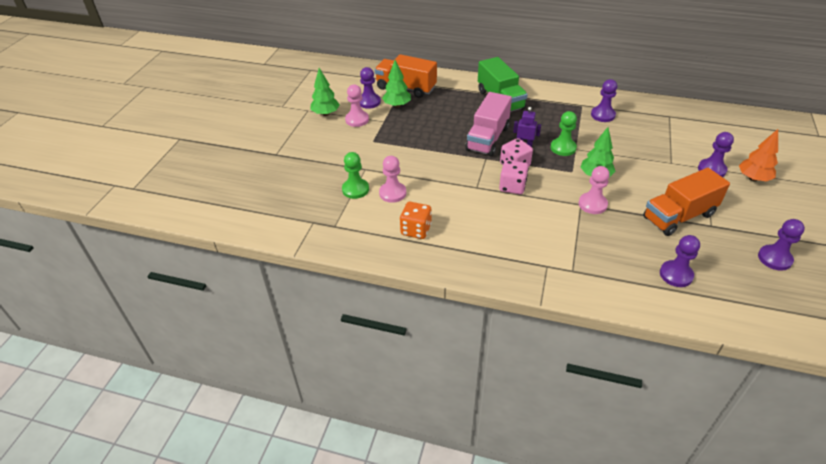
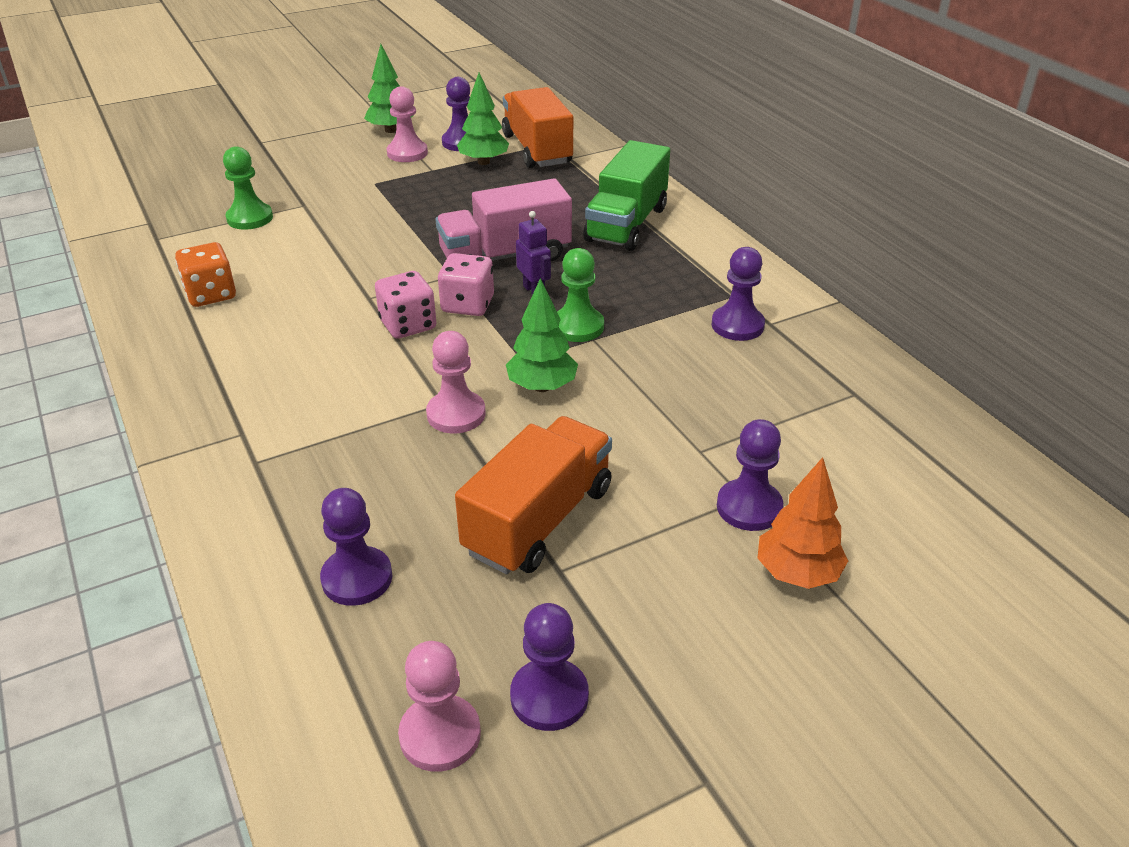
camera: 45 degrees right, 5 degrees down
pink pawn [379,156,406,203] -> pink pawn moved to [398,641,481,772]
orange truck [643,168,730,236] -> orange truck turned 105 degrees clockwise [455,416,612,574]

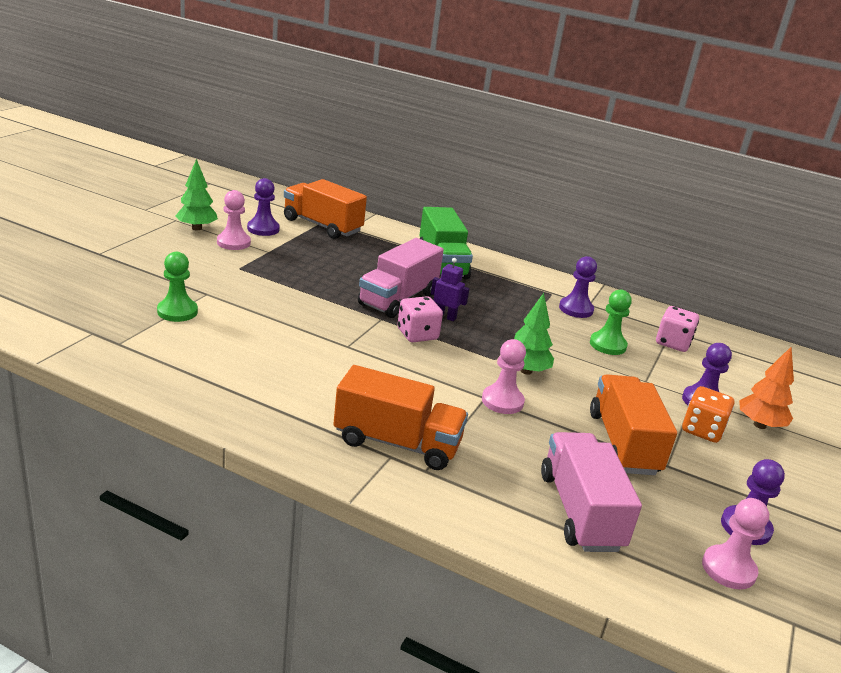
camera: 40 degrees left, 10 degrees down
orange dice [175,242,236,307] -> orange dice moved to [682,386,734,443]
purple pawn [320,488,392,606] -> pink truck [541,432,642,552]
pink dice [375,271,436,339] -> pink dice moved to [656,306,699,352]
green tree [457,73,509,165] -> none
green pawn [557,248,604,342] -> green pawn moved to [590,290,632,355]
none -> orange truck [333,365,468,470]

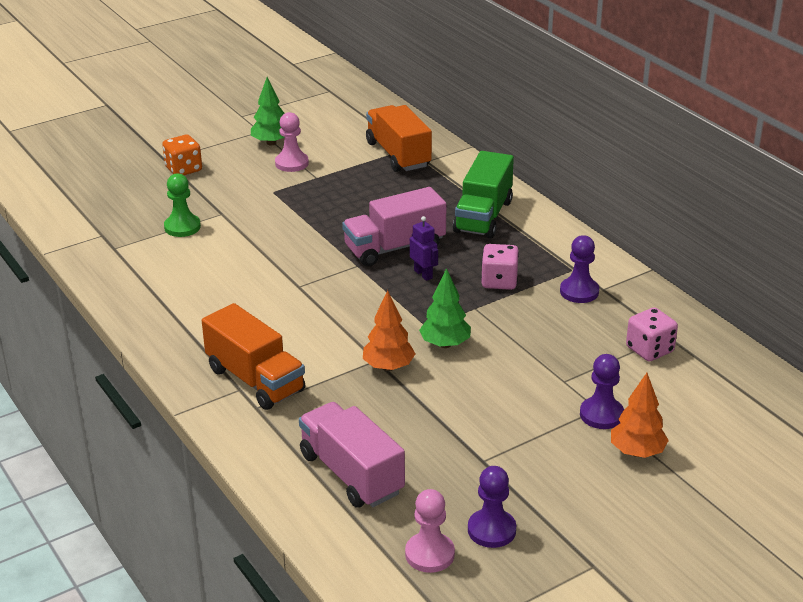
camera: 35 degrees right, 5 degrees up
purple pawn [247,178,280,236] -> none
pink dice [397,296,443,342] -> pink dice moved to [481,244,519,290]
pink pawn [482,339,526,414] -> orange tree [363,290,415,371]
pink truck [541,432,642,552] -> pink truck turned 60 degrees counterclockwise [299,402,405,508]
green pawn [590,290,632,355] -> none
orange truck [590,374,677,475] -> none
orange dice [682,386,734,443] -> orange dice moved to [162,134,202,175]

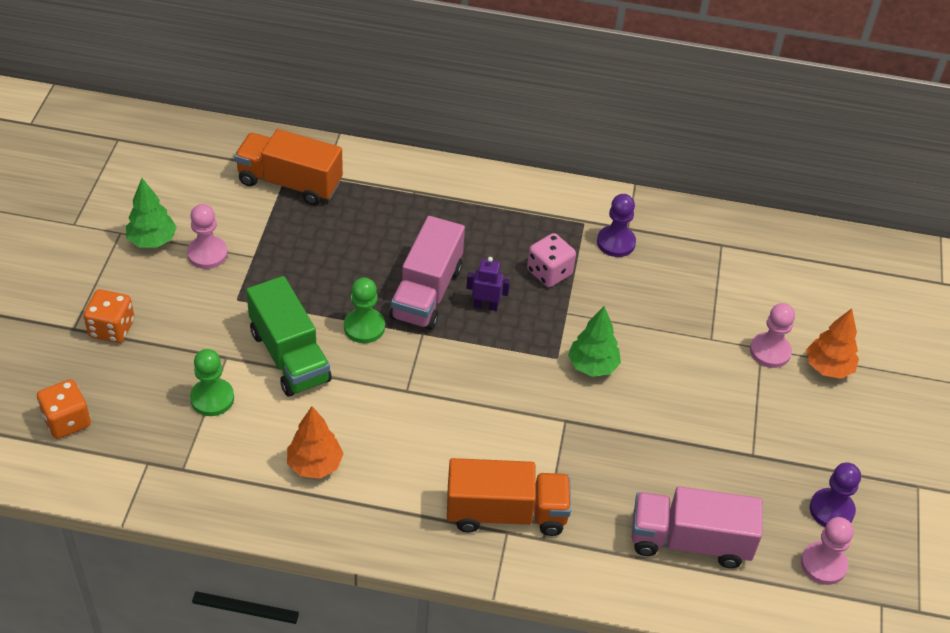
camera: 50 degrees left, 15 degrees up
orange tree [363,290,415,371] -> orange tree moved to [287,406,344,478]
green truck [453,151,514,238] -> green truck moved to [246,276,332,397]
purple pawn [580,354,624,429] -> pink pawn [750,303,795,368]
pink dice [626,307,678,362] -> none
none -> orange dice [37,379,91,439]
none -> green pawn [344,278,385,343]

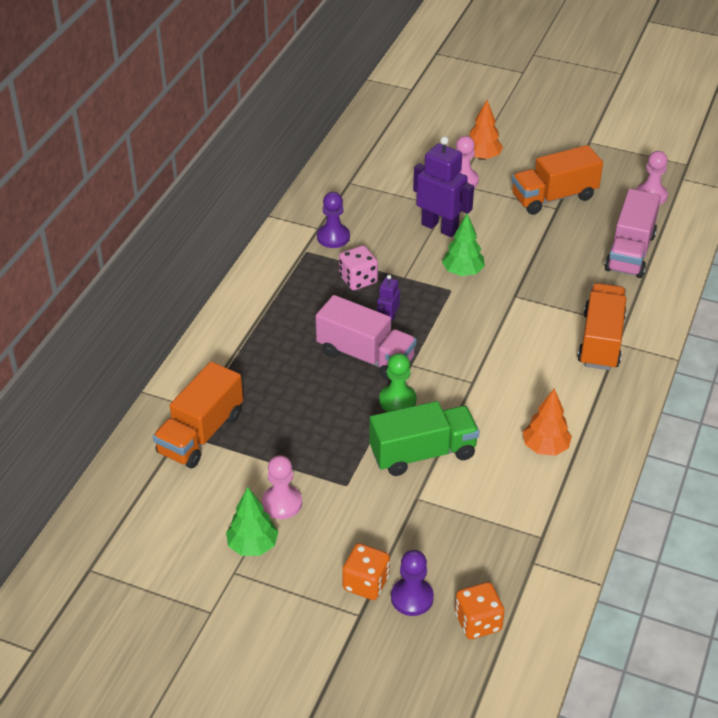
camera: 75 degrees left, 5 degrees down
green pawn [190,349,234,416] -> none
purple pawn [809,462,861,527] -> purple pawn moved to [391,550,434,616]
none -> purple robot [413,136,474,237]
none -> orange truck [512,145,603,215]

